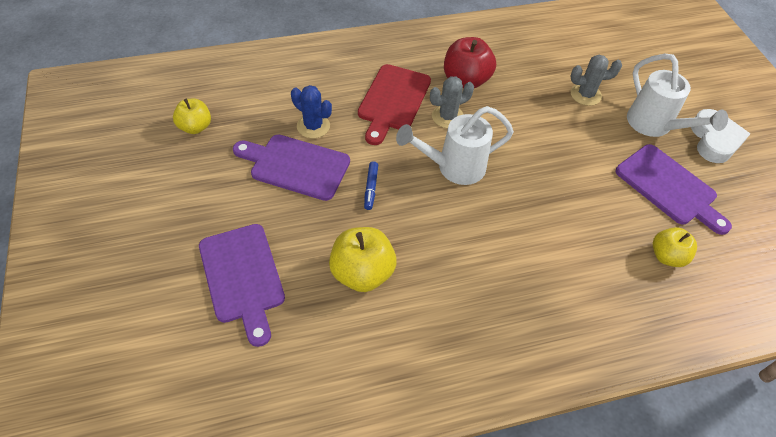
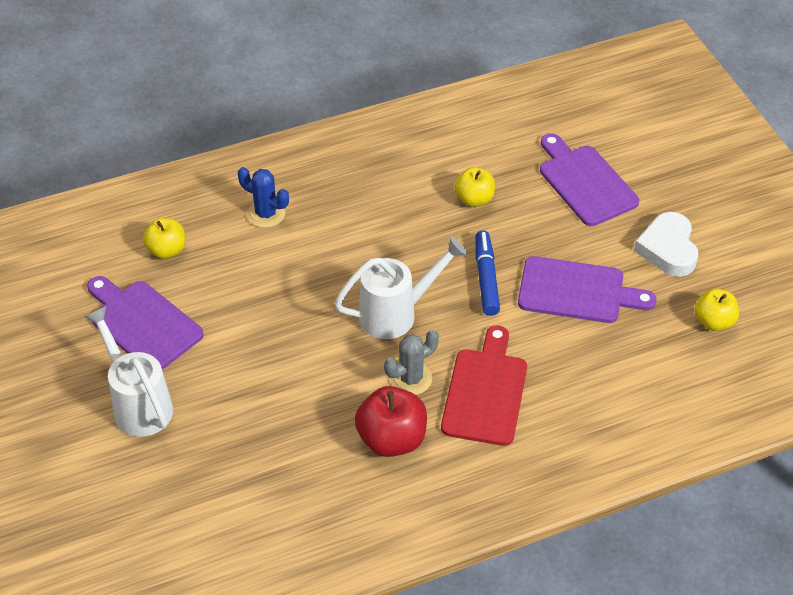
camera: 175 degrees right, 5 degrees down
blue cactus [291,85,332,138] -> blue cactus moved to [238,167,289,228]
yellow apple [329,227,397,292] -> yellow apple [454,167,495,207], size x0.65
blue marker [364,161,378,210] -> blue marker [475,230,500,316], size x1.62
grey cactus [570,55,622,106] -> none
white heart [691,109,750,163] -> white heart moved to [634,212,698,277]

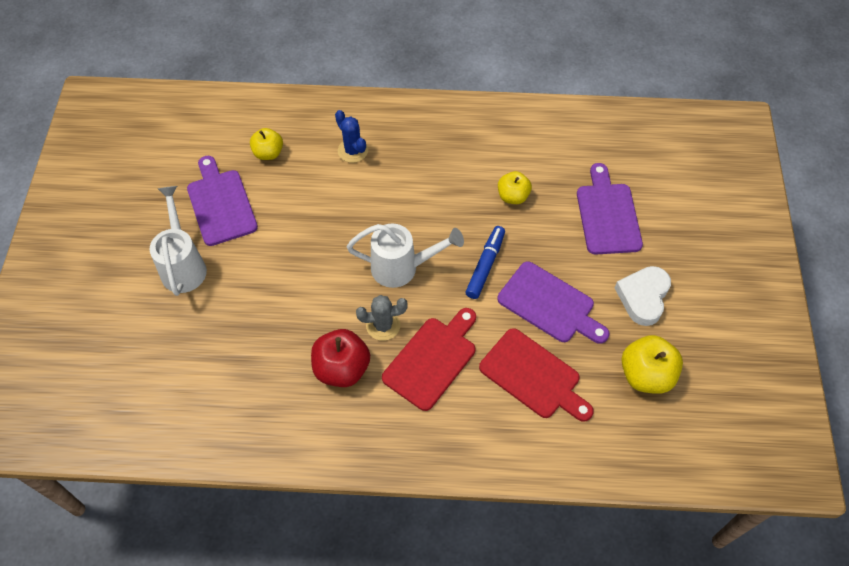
camera: 25 degrees right, 10 degrees up
yellow apple [695,289,739,331] -> yellow apple [622,335,683,394], size x1.55
none -> red cutting board [479,328,594,422]

